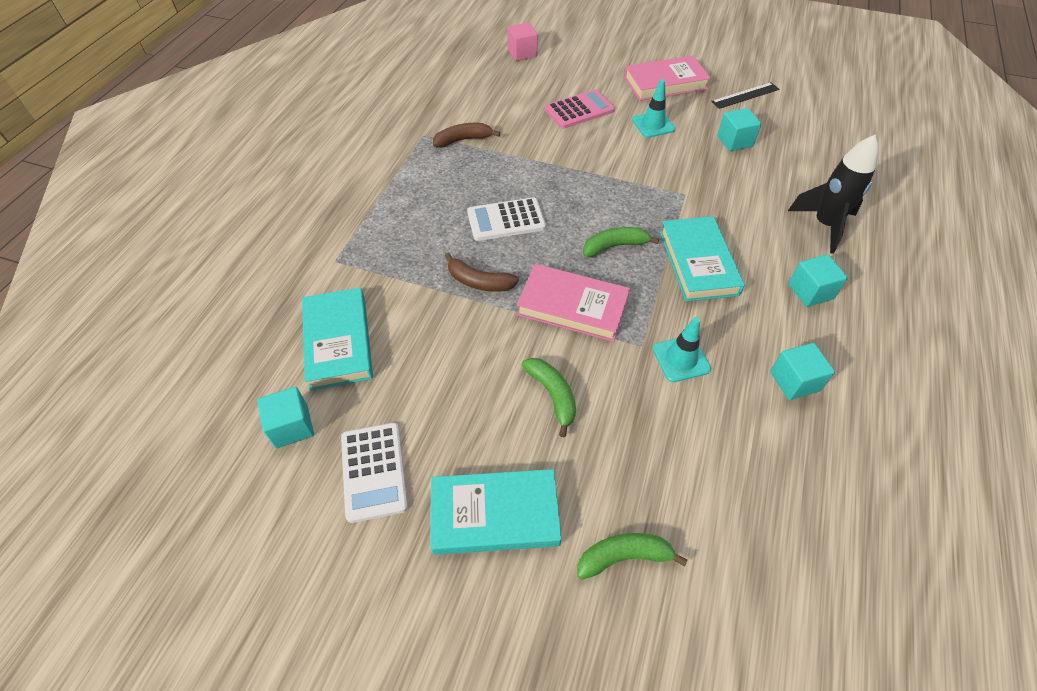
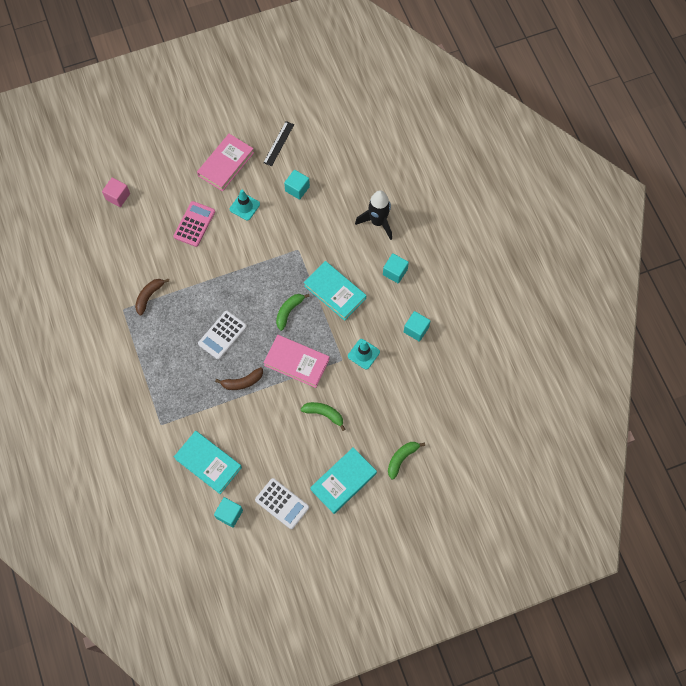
camera: 40 degrees left, 15 degrees up
pink book [517,264,630,342] -> pink book turned 45 degrees clockwise [264,335,329,388]

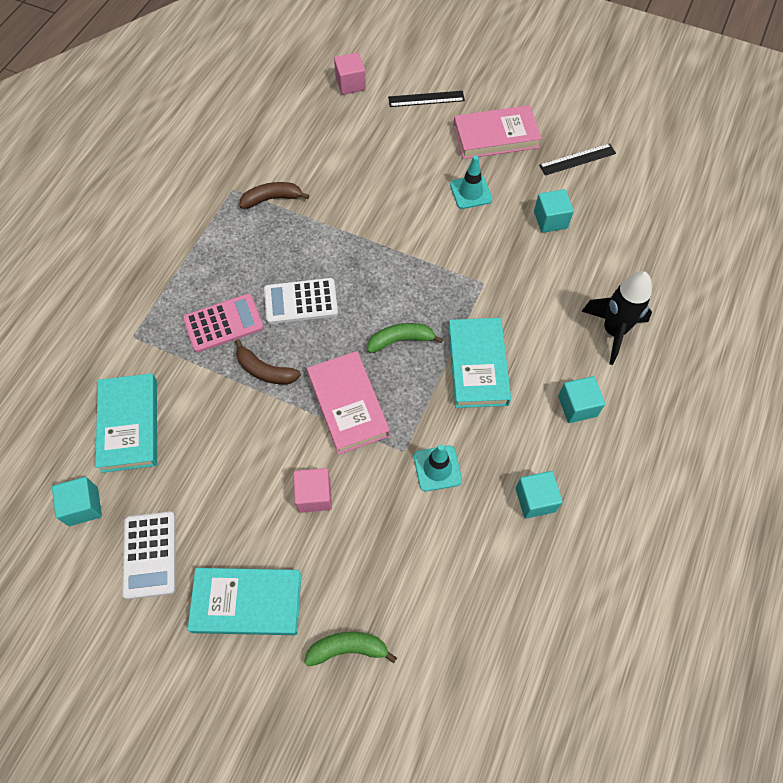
camera: 45 degrees right, 5 degrees down
pink calculator [173,201,215,247] -> pink calculator moved to [183,294,264,353]
green banana [301,402,346,431] -> pink cube [293,468,332,513]
none -> black ruler [388,91,465,107]

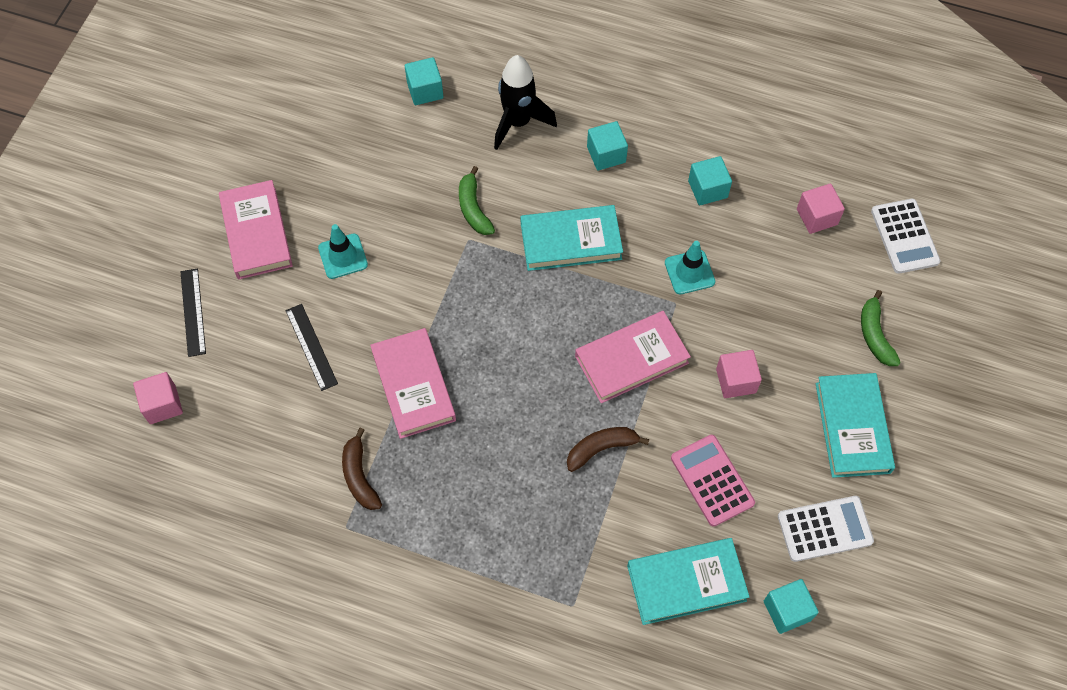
camera: 95 degrees left, 0 degrees up
pink calculator [183,294,264,353] -> pink calculator moved to [671,435,755,527]
brown banana [235,339,301,384] -> brown banana turned 135 degrees counterclockwise [567,427,649,472]
white calculator [264,278,338,324] -> white calculator moved to [871,199,940,274]
green banana [367,323,443,353] -> green banana moved to [459,166,495,235]
turquoise cube [534,189,574,233] -> turquoise cube moved to [405,57,443,105]
black ruler [539,143,616,176] -> black ruler moved to [286,304,338,391]
none -> pink book [370,328,456,439]
none -> pink cube [797,184,845,234]

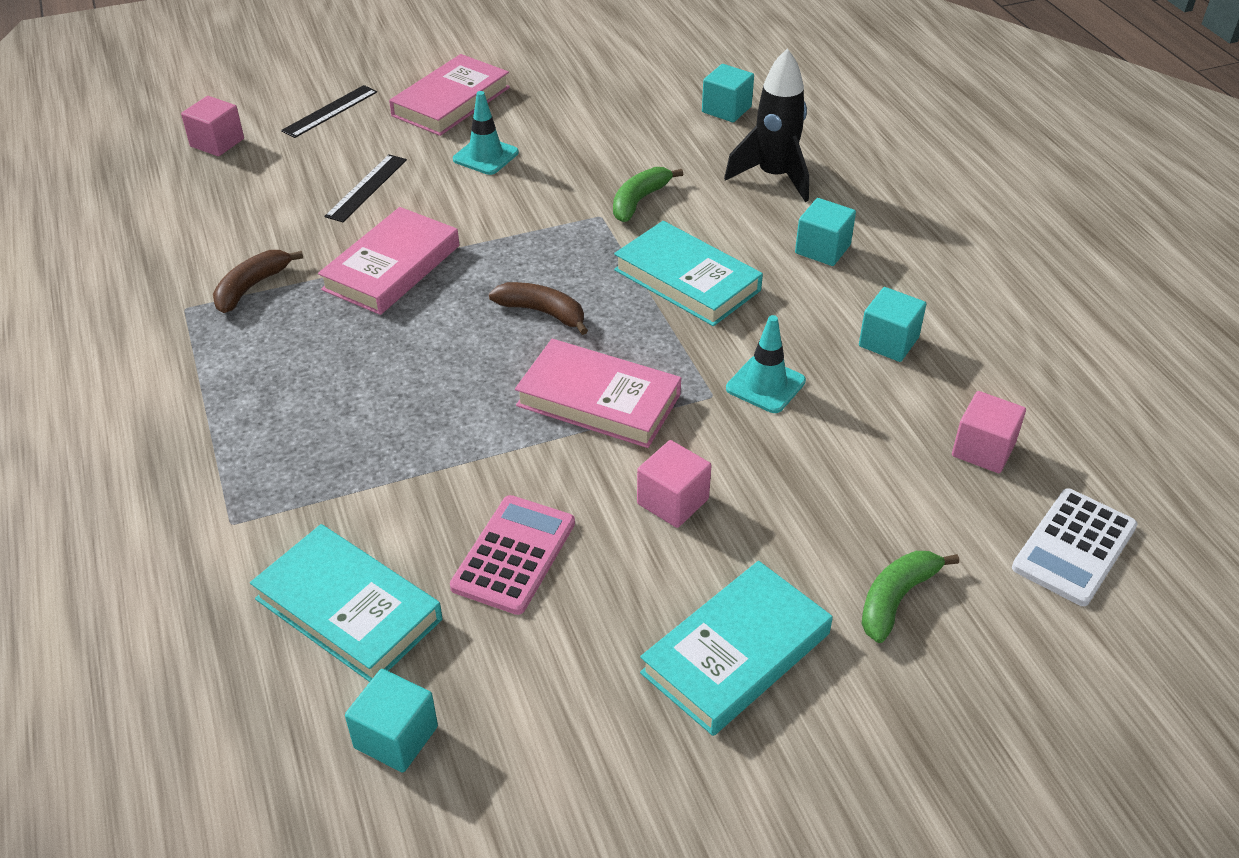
camera: 50 degrees right, 20 degrees down
brown banana [567,427,649,472] -> brown banana moved to [489,282,588,335]
white calculator [778,496,874,562] -> none

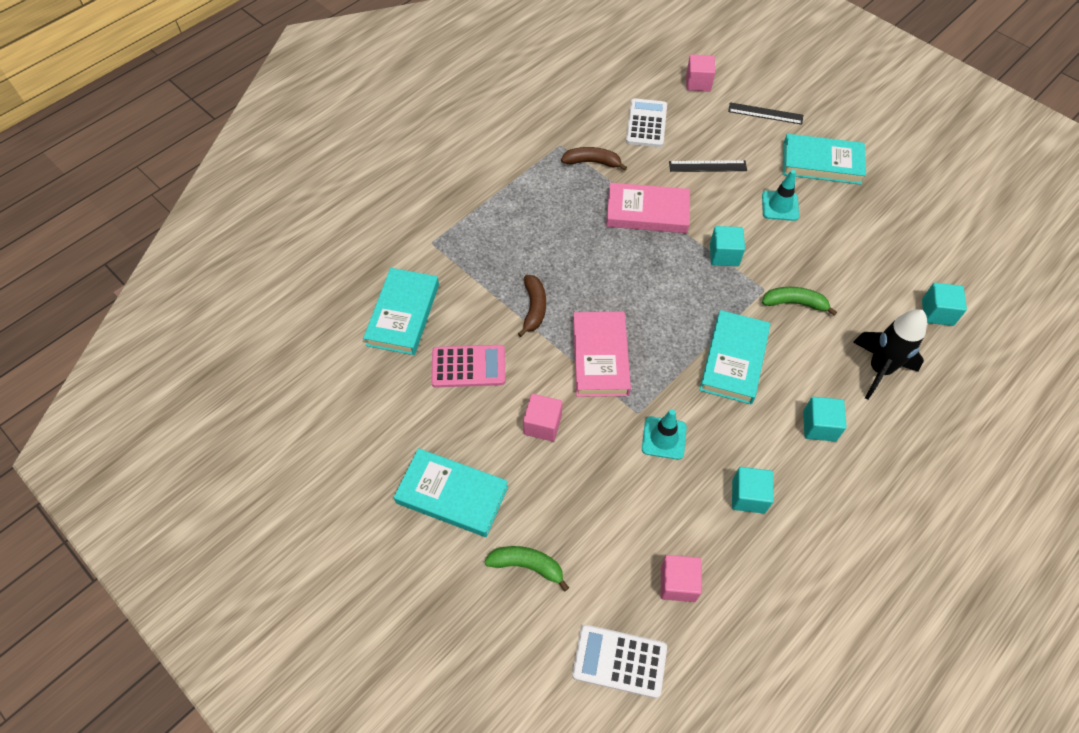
camera: 65 degrees right, 15 degrees up
turquoise cube [345,669,438,773] -> turquoise cube moved to [710,226,745,266]
pink book [389,54,510,136] -> turquoise book [783,134,866,185]
brown banana [489,282,588,335] -> brown banana moved to [518,275,546,337]
none -> white calculator [626,98,667,147]

